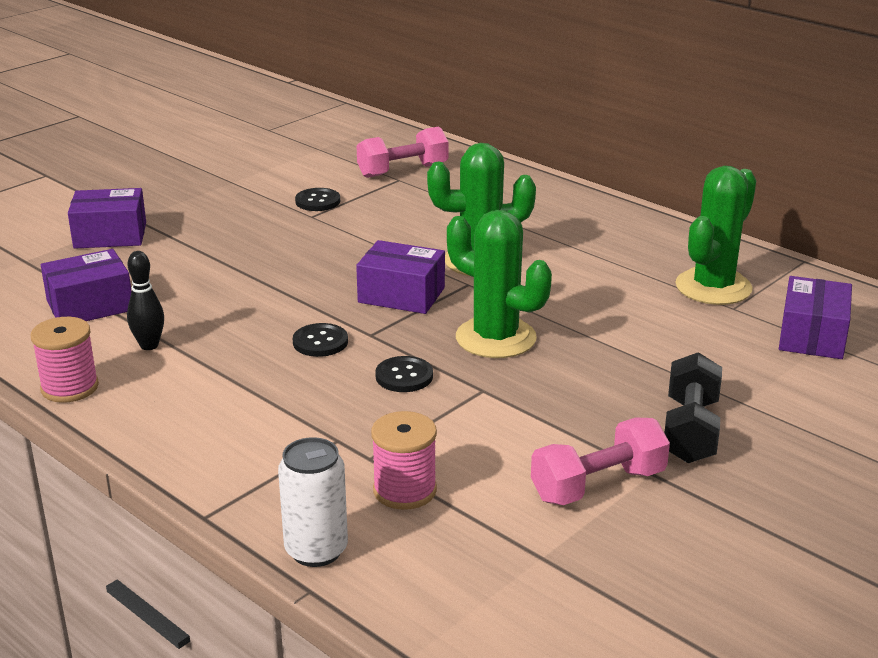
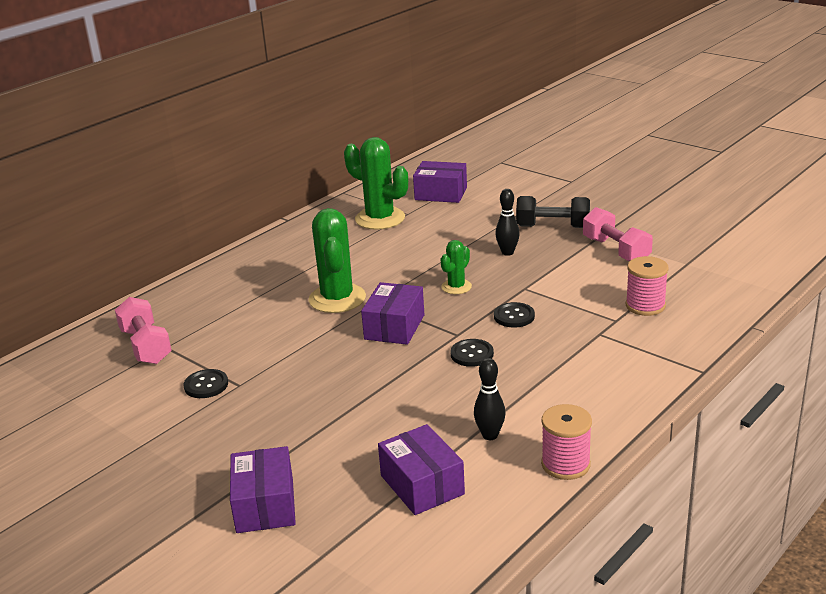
camera: 90 degrees left, 0 degrees up
white can [278,437,348,567] -> none
green cactus [447,210,552,358] -> green cactus [440,240,472,294], size x0.53
none -> black bowling pin [495,189,520,256]

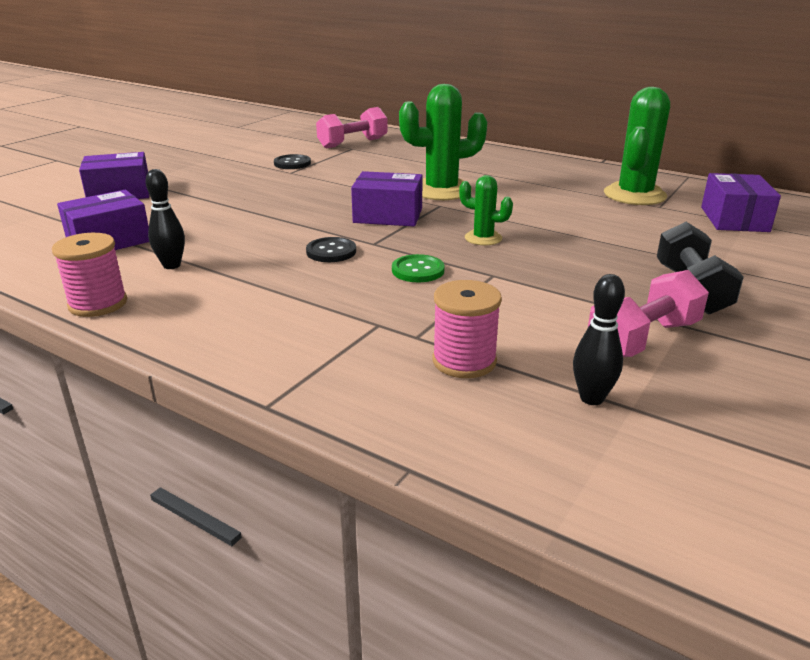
camera: 80 degrees right, 0 degrees up
black button [494,302,535,328] -> green button [392,254,445,282]
black bowling pin [495,189,520,256] -> black bowling pin moved to [573,274,625,405]

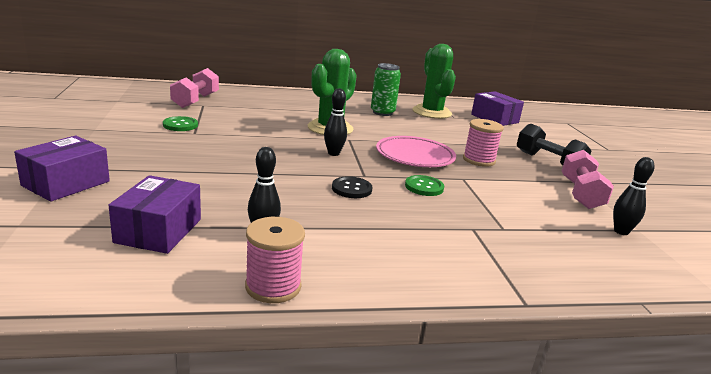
camera: 45 degrees left, 5 degrees down
black button [274,154,311,169] -> green button [163,116,198,131]
purple box [351,171,423,226] -> black bowling pin [324,88,347,156]
pink spool [432,280,502,378] -> pink spool moved to [463,119,504,167]
green cactus [459,175,513,245] -> pink plate [376,136,456,167]
none -> green can [371,63,401,116]

